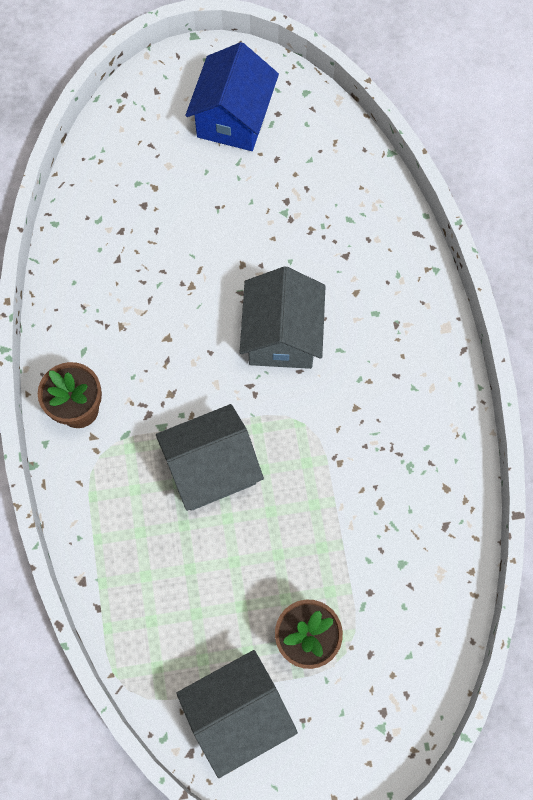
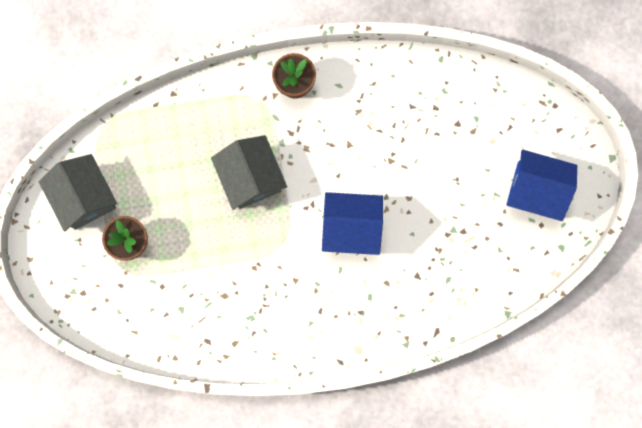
camera: 90 degrees right, 10 degrees up
grey house [240,266,326,369] -> blue house [322,192,383,255]

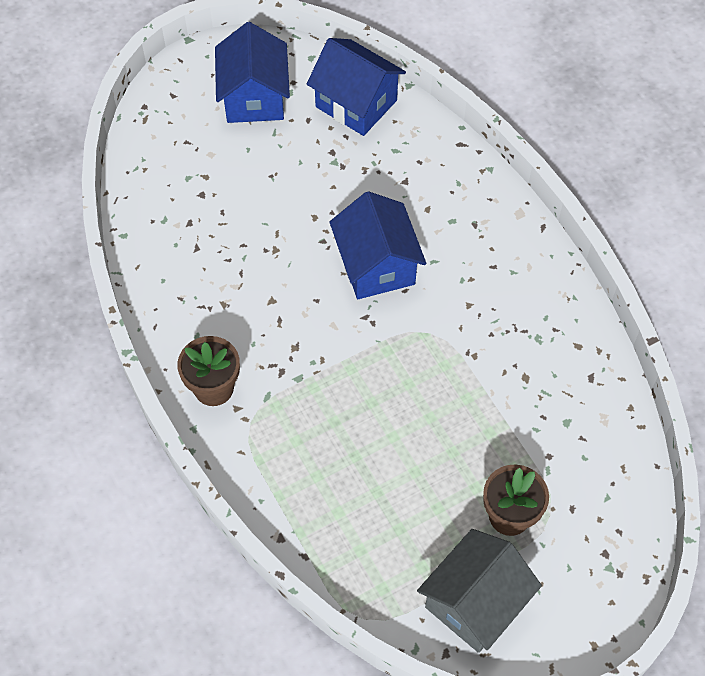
camera: 110 degrees left, 20 degrees down
grey house [211,135,287,210] -> none
none -> blue house [307,38,406,136]

